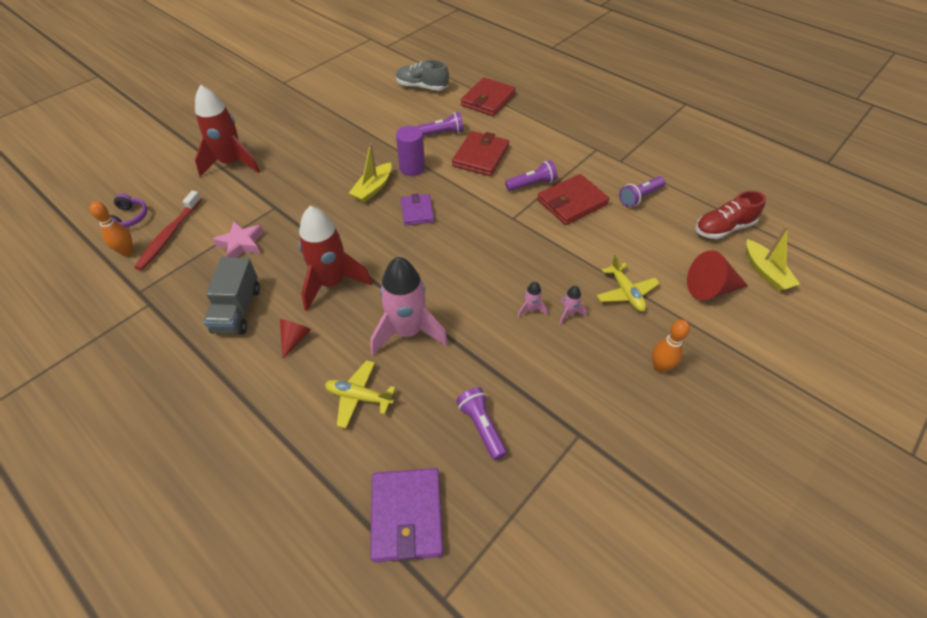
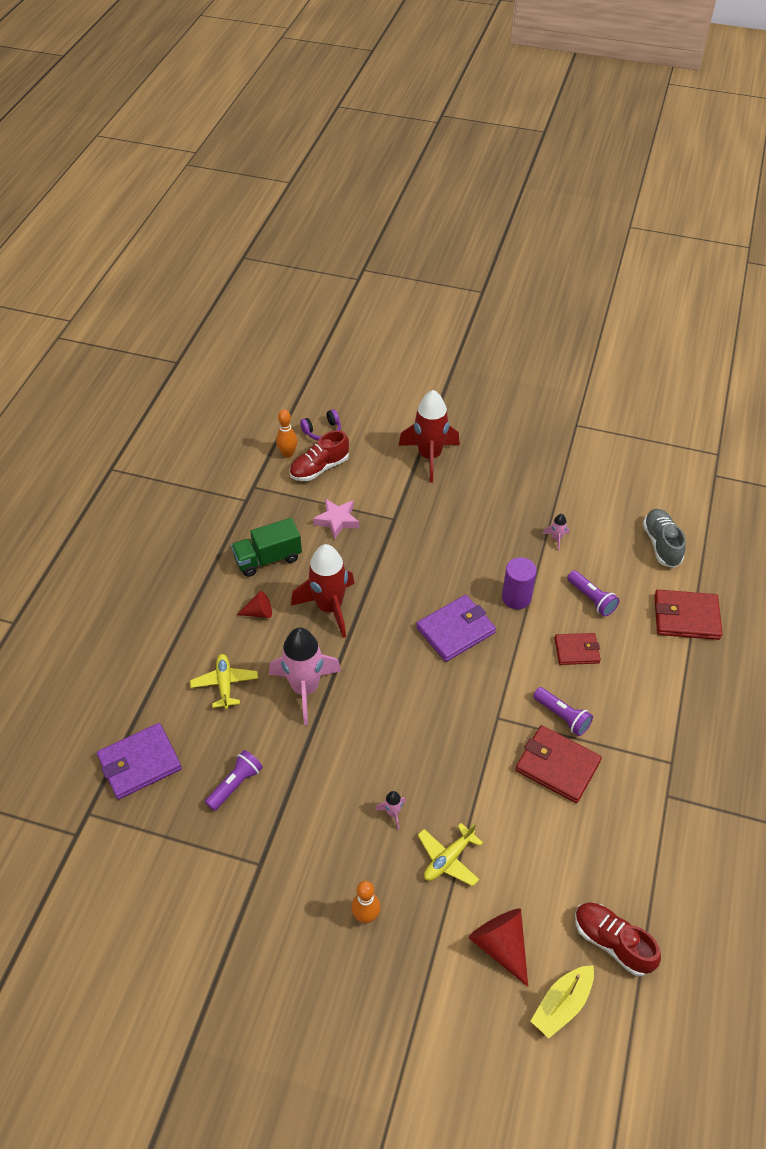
camera: 65 degrees right, 0 degrees up
red toothbrush [134,191,202,270] -> red shoe [289,430,349,481]
grey truck [203,257,260,334] -> green truck [231,518,302,577]
yellow boat [349,143,392,203] -> none
purple wallet [401,194,434,226] -> purple wallet [416,595,496,662], size x1.55
red wallet [452,131,509,176] -> red wallet [555,633,601,665], size x0.64
pink rocket [518,282,547,318] -> pink rocket moved to [543,514,569,551]
purple flashlight [619,176,665,207] -> none

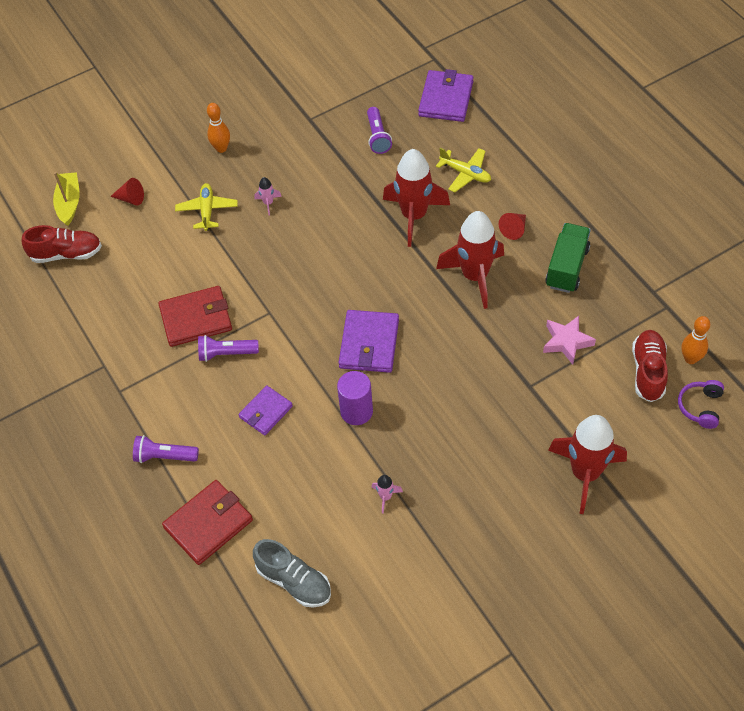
camera: 135 degrees right, 5 degrees up
pink rocket [269,627,341,725] -> red rocket [383,149,450,247]
red cone [468,908,528,987] -> red cone [110,178,144,205], size x0.60
red wallet [555,633,601,665] -> purple wallet [239,385,293,435]
purple flashlight [567,570,619,617] -> purple flashlight moved to [133,435,199,463]

